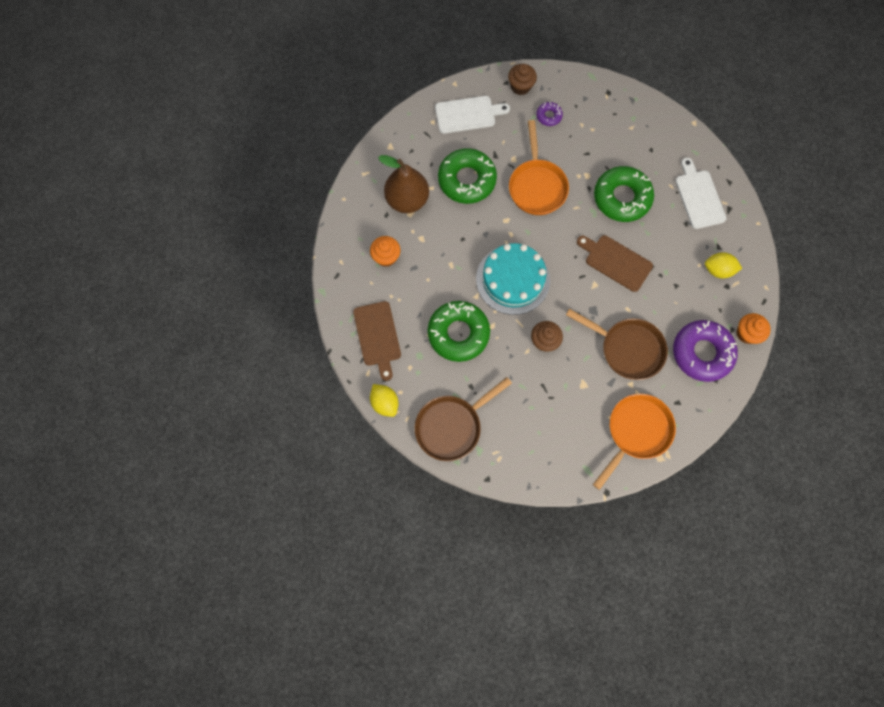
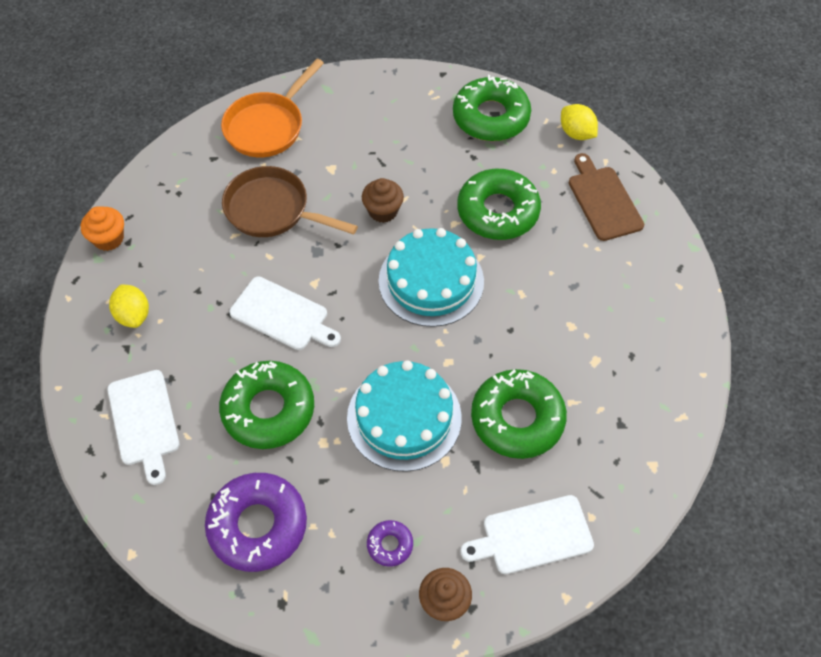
camera: 175 degrees right, 15 degrees down
orange cupcake [370,236,400,267] -> none
brown pear [378,155,429,213] -> none
brown pan [415,377,512,461] -> green donut [453,75,531,141]
orange pan [509,120,569,215] -> turquoise cake [347,360,462,472]
brown cutting board [577,235,653,292] -> white cutting board [229,277,341,350]
purple donut [673,320,738,382] -> purple donut moved to [205,473,307,572]
yellow lemon [705,252,742,279] -> yellow lemon turned 60 degrees clockwise [109,284,149,328]

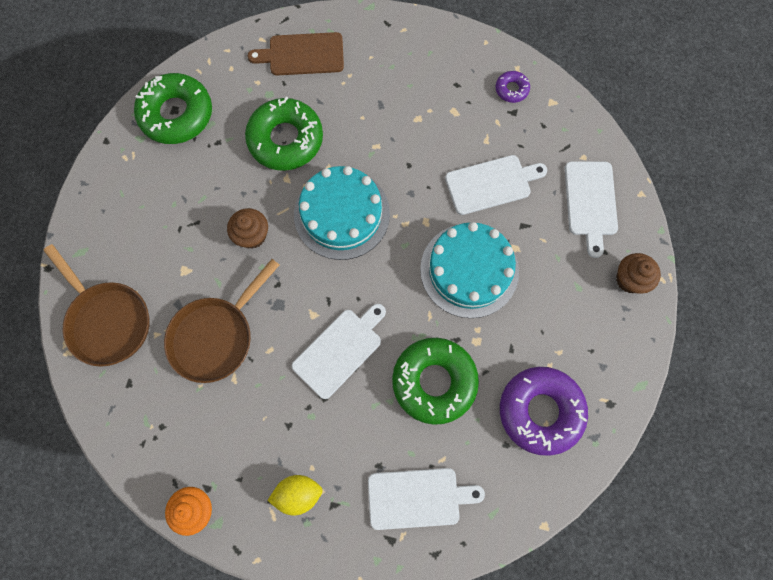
camera: 75 degrees left, 15 degrees up
orange pan [221,59,324,157] -> brown pan [44,244,150,367]
purple donut [367,520,413,567] -> purple donut moved to [496,71,530,103]
green donut [471,369,567,459] -> white cutting board [445,155,547,215]
yellow lemon [561,104,598,140] -> none

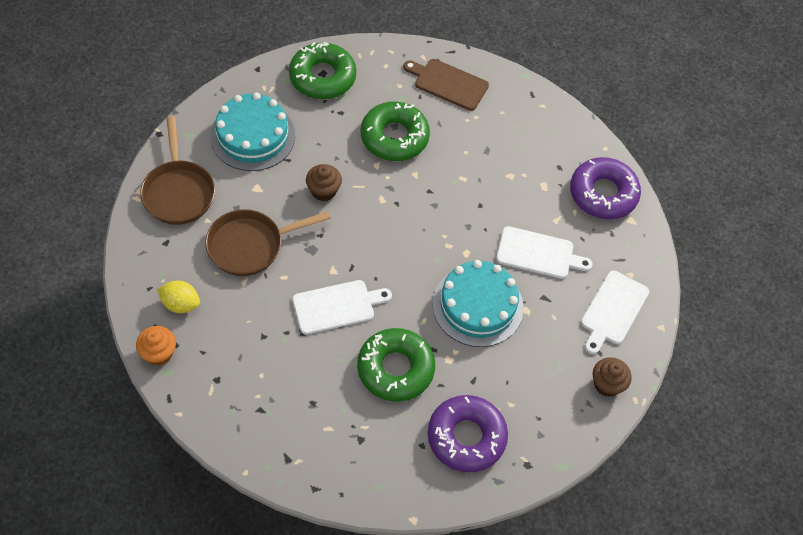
camera: 25 degrees right, 15 degrees down
yellow lemon [267,475,323,515] -> yellow lemon moved to [157,281,200,313]
turquoise cake [294,166,390,260] -> turquoise cake moved to [210,93,295,171]
white cutting board [368,468,485,530] -> none
purple donut [496,71,530,103] -> purple donut [570,157,641,219], size x2.17

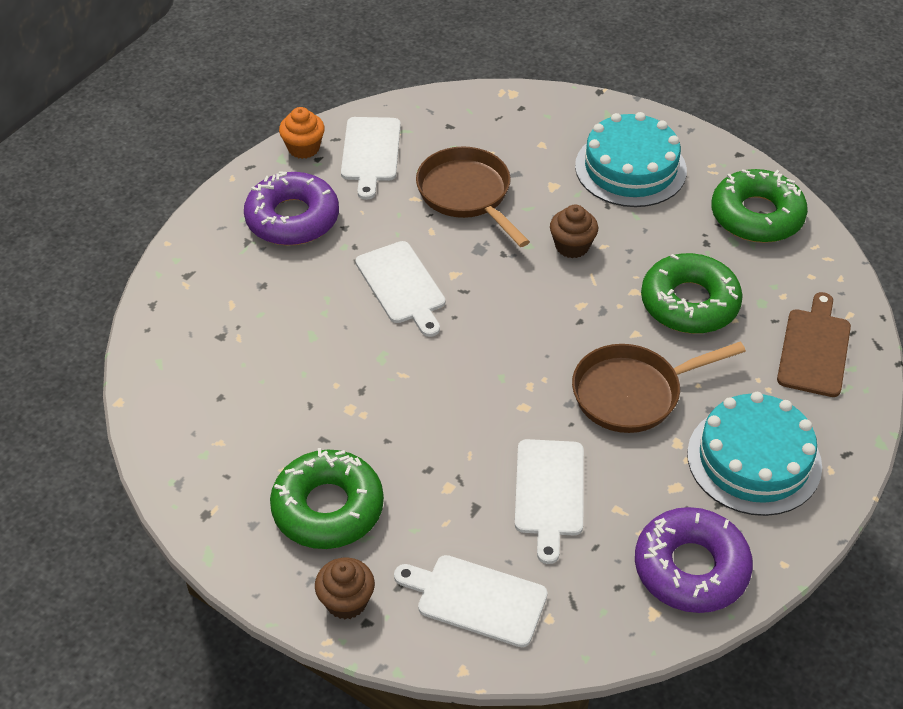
camera: 85 degrees right, 10 degrees down
brown pan [140,116,215,225] -> brown pan moved to [572,342,746,433]
yellow lemon [157,281,200,313] -> white cutting board [341,117,401,200]
green donut [357,328,435,401] -> green donut moved to [270,448,384,549]
purple donut [428,395,508,472] -> purple donut moved to [244,171,339,245]
turquoise cake [432,260,524,347] -> turquoise cake moved to [687,392,822,516]

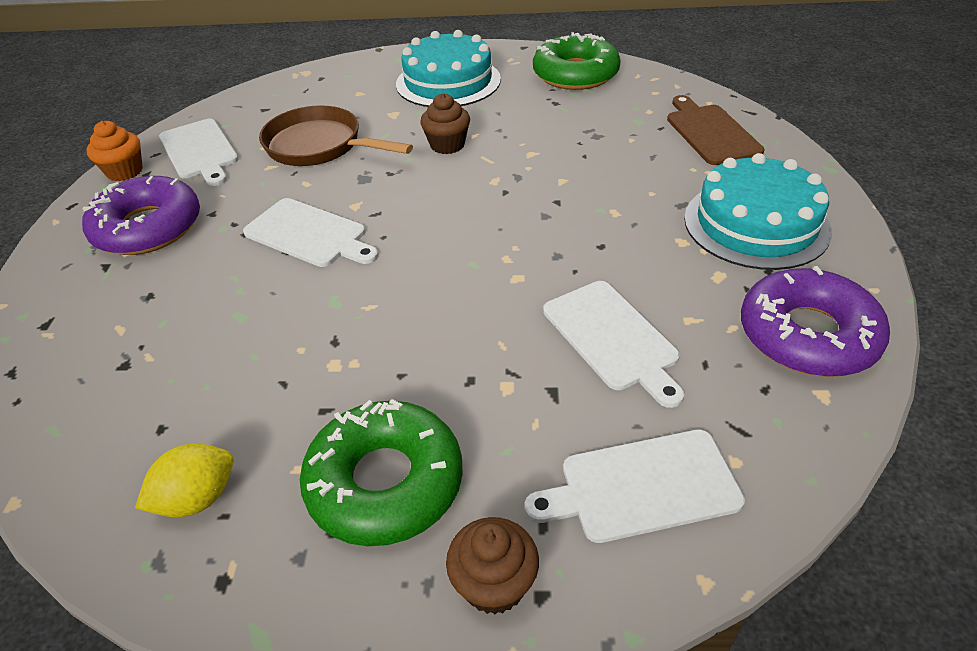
camera: 30 degrees left, 5 degrees down
brown pan [572,342,746,433] -> none
green donut [641,253,743,334] -> none
none -> yellow lemon [135,443,233,517]

